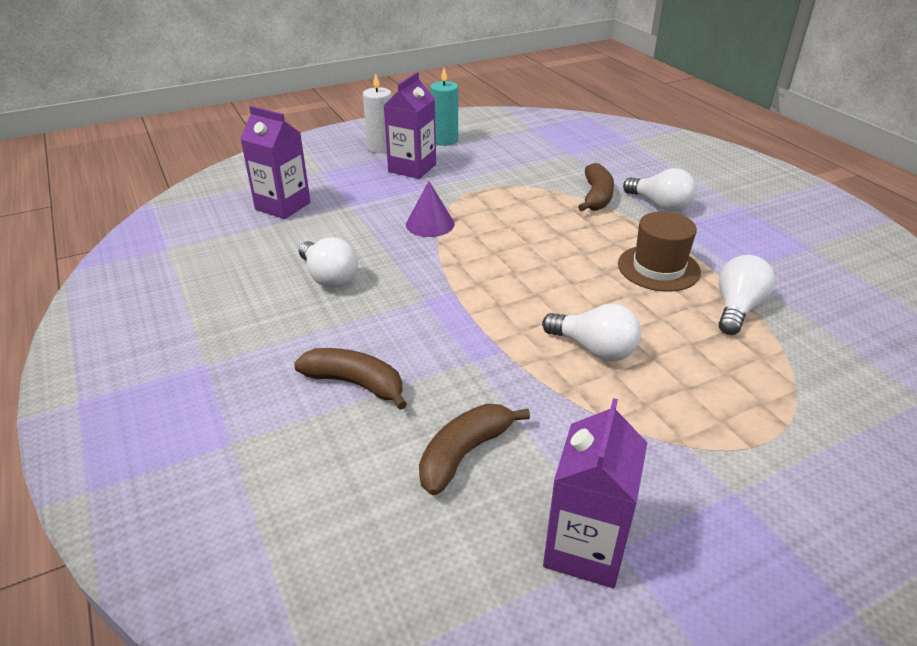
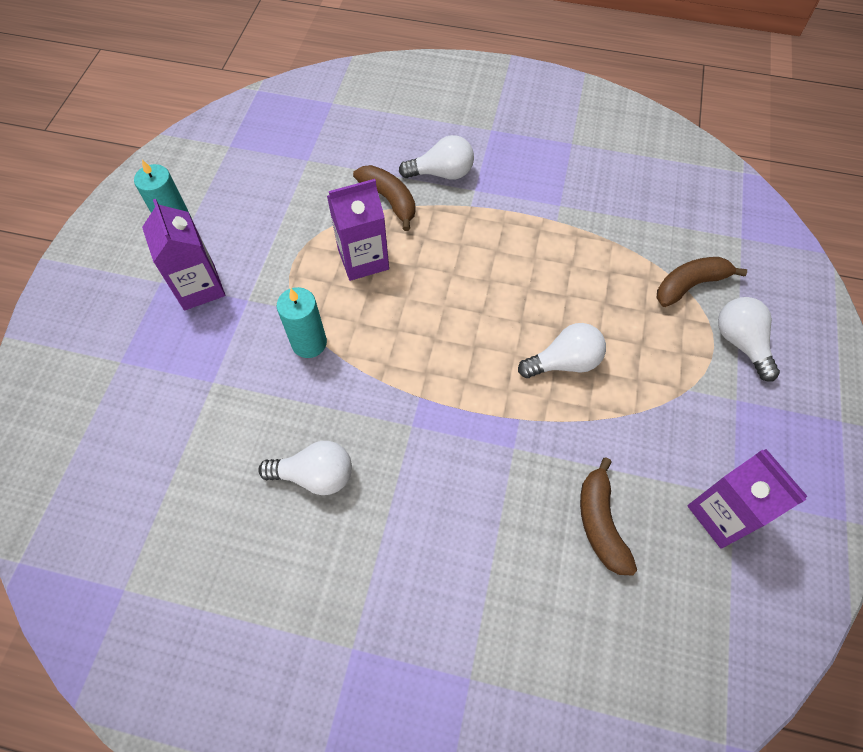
camera: 50 degrees left, 25 degrees up
purple carton [240,106,311,219] -> purple carton moved to [327,179,389,281]
brown banana [294,348,407,410] -> brown banana moved to [657,257,747,307]
white candle [363,73,392,153] -> none
purple cone [406,181,454,237] -> turquoise candle [277,287,327,358]
brown hat [618,211,701,292] -> none
white light bulb [719,255,775,335] -> white light bulb moved to [718,297,780,382]

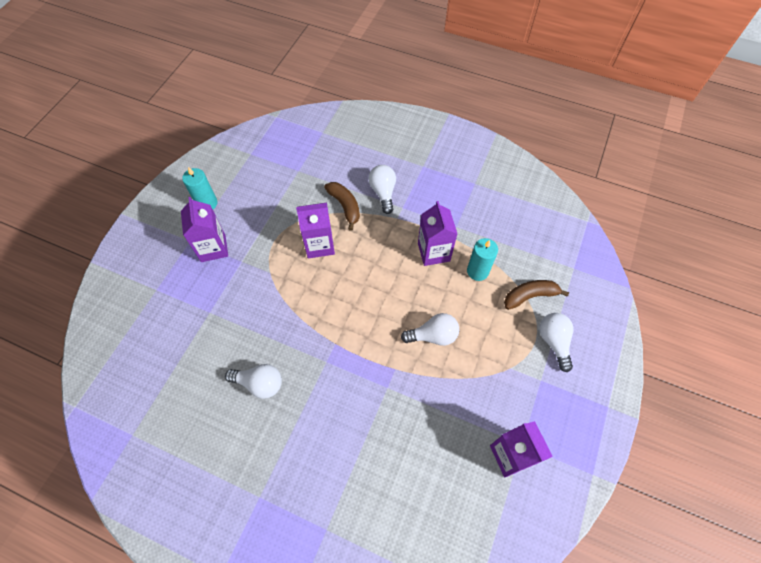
camera: 10 degrees right, 0 degrees up
turquoise candle [277,287,327,358] -> turquoise candle moved to [467,238,498,281]
white light bulb [399,135,474,180] -> white light bulb turned 105 degrees counterclockwise [368,165,396,214]
brown banana [580,458,637,576] -> none
none -> purple carton [418,201,457,266]

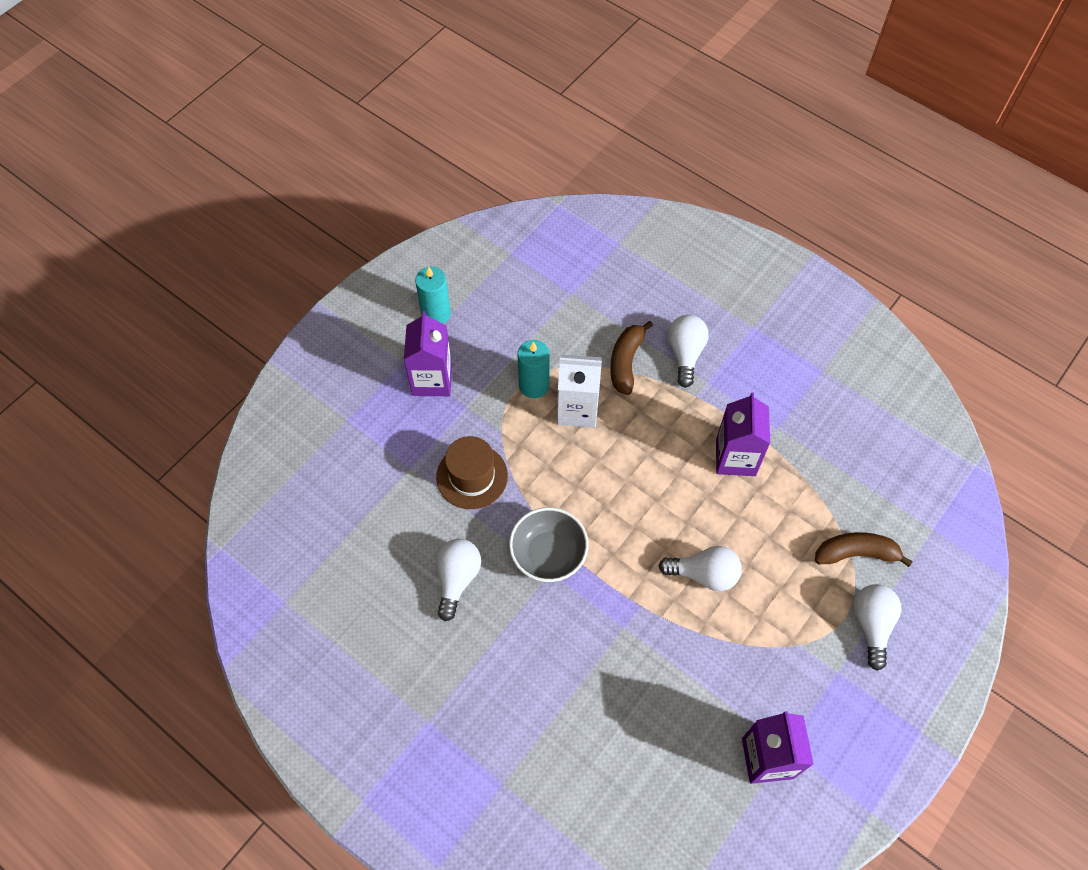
camera: 15 degrees right, 0 degrees up
white light bulb [225,364,282,399] -> white light bulb turned 105 degrees counterclockwise [436,539,481,621]
purple carton [296,203,335,258] -> white carton [557,354,602,428]
brown banana [324,182,360,231] -> brown banana turned 150 degrees counterclockwise [610,321,653,395]
turquoise candle [467,238,498,281] -> turquoise candle moved to [518,340,550,398]
none -> brown hat [436,436,508,509]
none -> grey bowl [509,507,588,582]

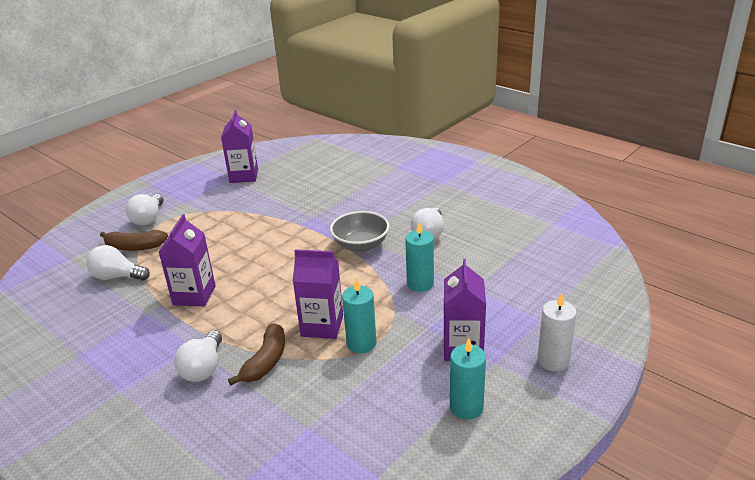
camera: 175 degrees left, 30 degrees down
brown hat [436,436,508,509] -> turquoise candle [405,222,434,292]
white carton [557,354,602,428] -> purple carton [293,249,343,339]
white light bulb [659,546,742,591] -> white light bulb moved to [86,245,150,281]
none -> white candle [537,293,577,371]

